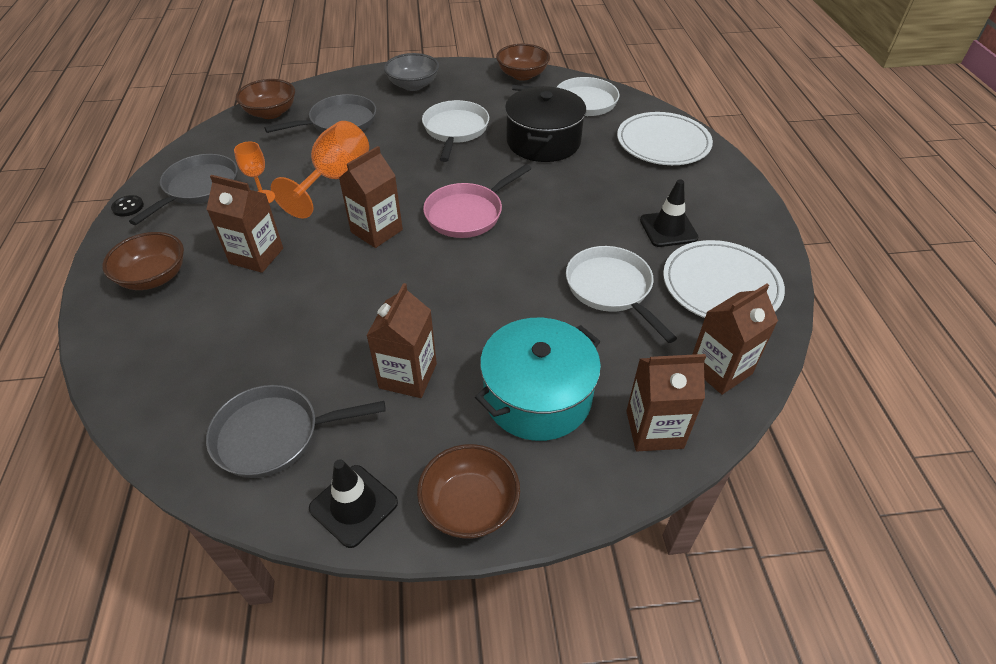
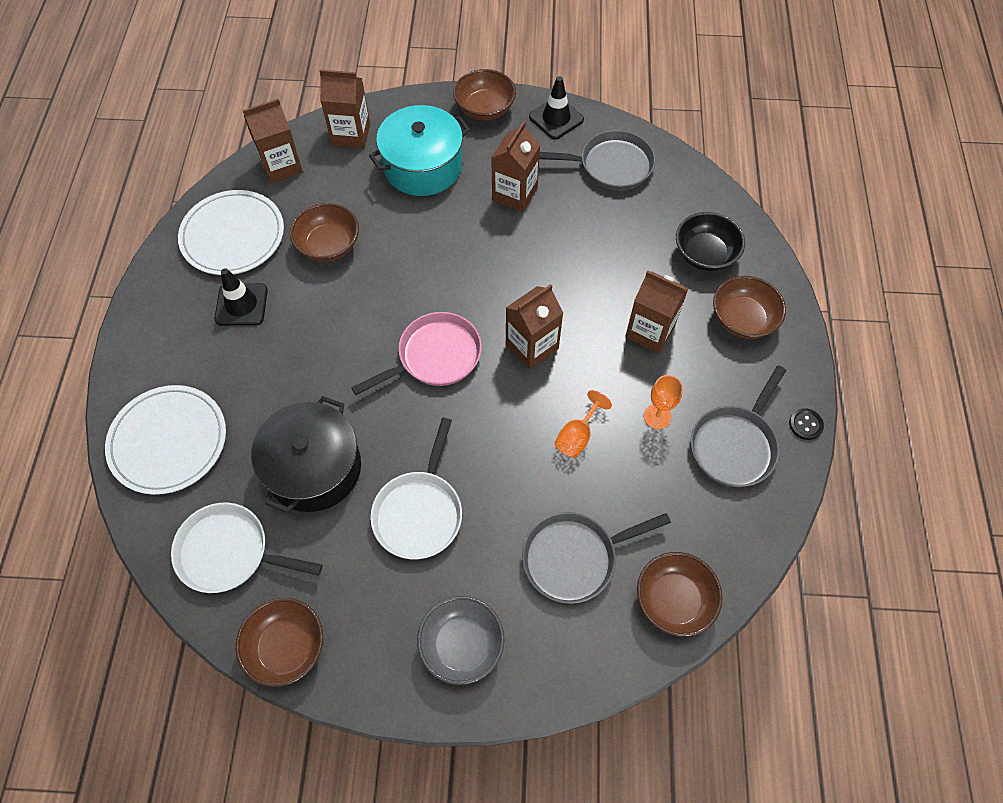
camera: 170 degrees left, 15 degrees up
orange goblet [271,121,369,219] -> orange goblet [555,390,612,458], size x0.54
white pan [566,246,677,343] -> brown bowl [290,203,359,262]
none -> black bowl [676,212,745,271]

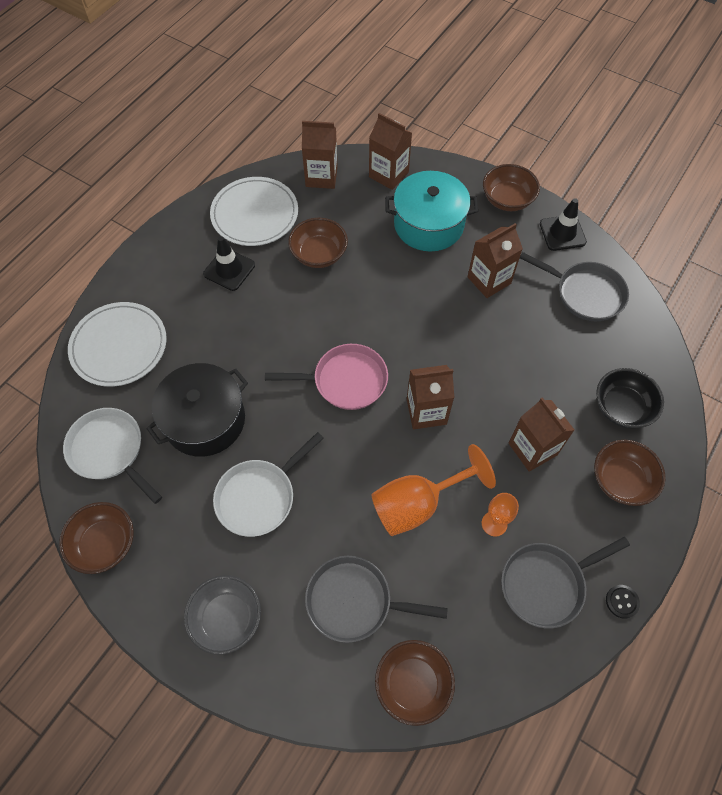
camera: 30 degrees right, 0 degrees up
orange goblet [555,390,612,458] -> orange goblet [372,444,496,536], size x1.87

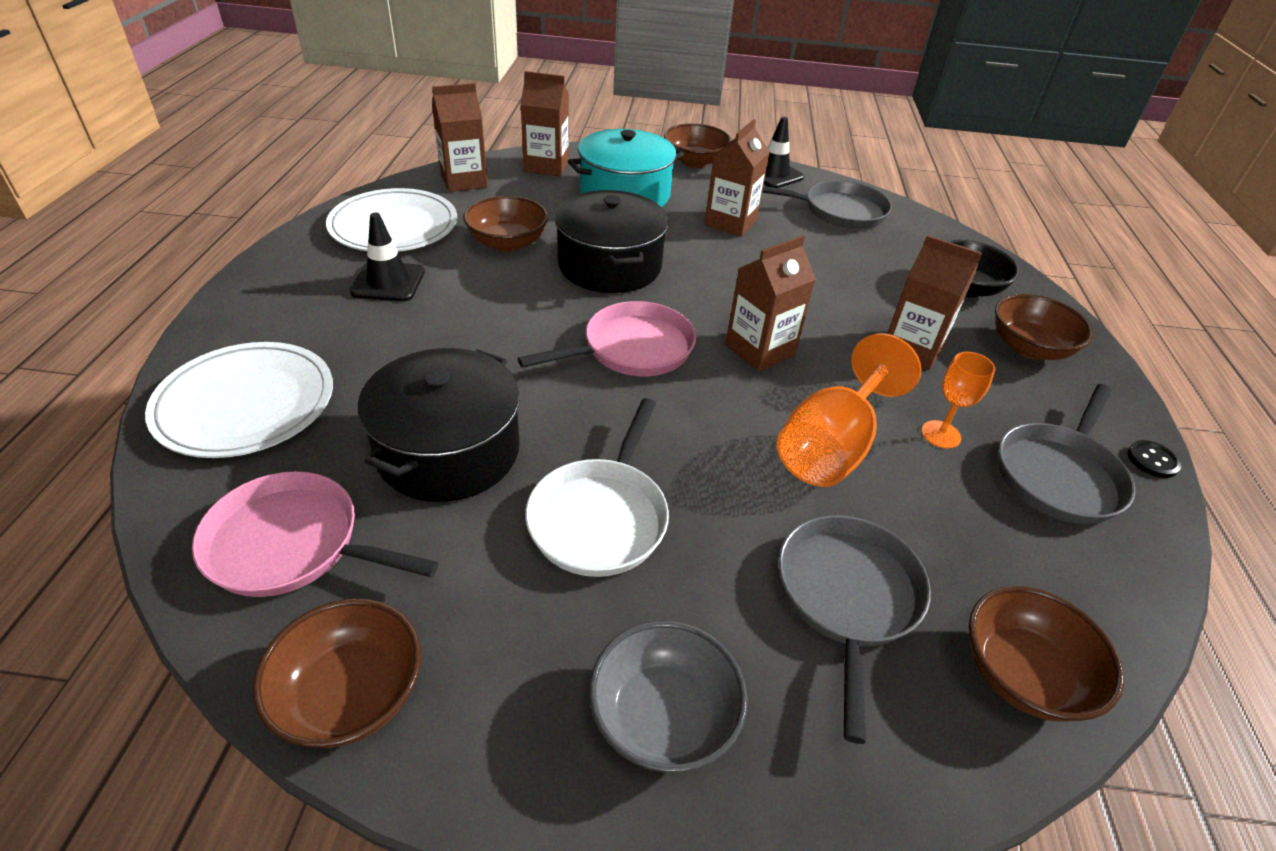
camera: 30 degrees left, 20 degrees down
white pan [63,408,162,504] -> pink pan [192,471,439,597]
grey pan [305,556,448,643] -> grey pan turned 120 degrees clockwise [779,515,931,744]
none -> black pot [554,190,669,293]

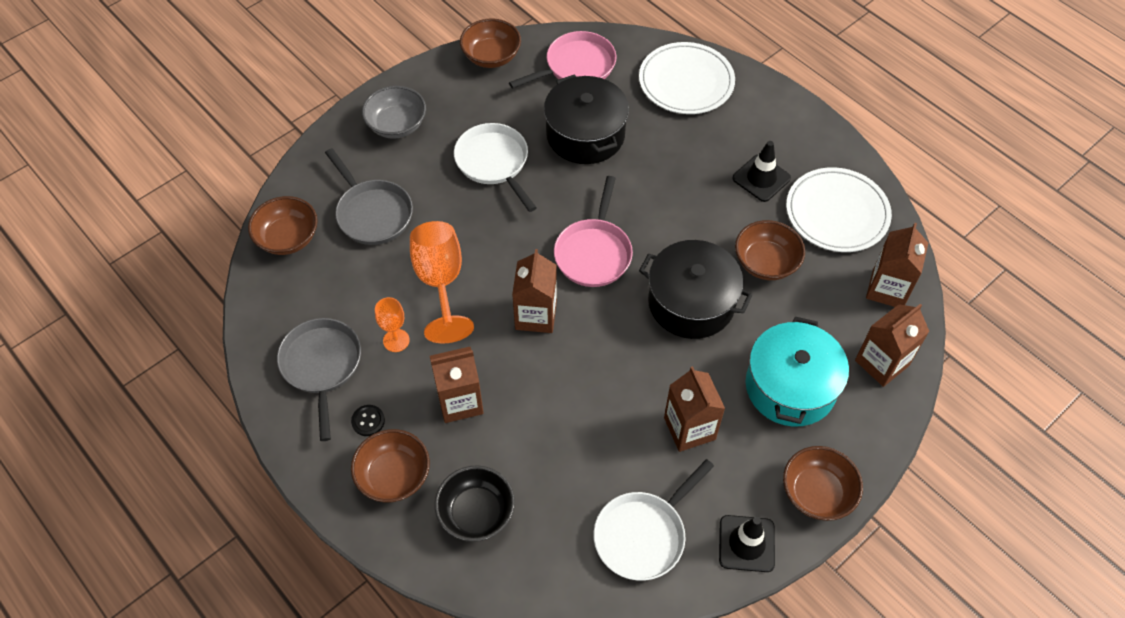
camera: 135 degrees right, 15 degrees up
grey pan [762,181,892,229] -> white pan [594,459,714,581]
black button [1128,440,1182,478] -> black button moved to [351,405,385,436]

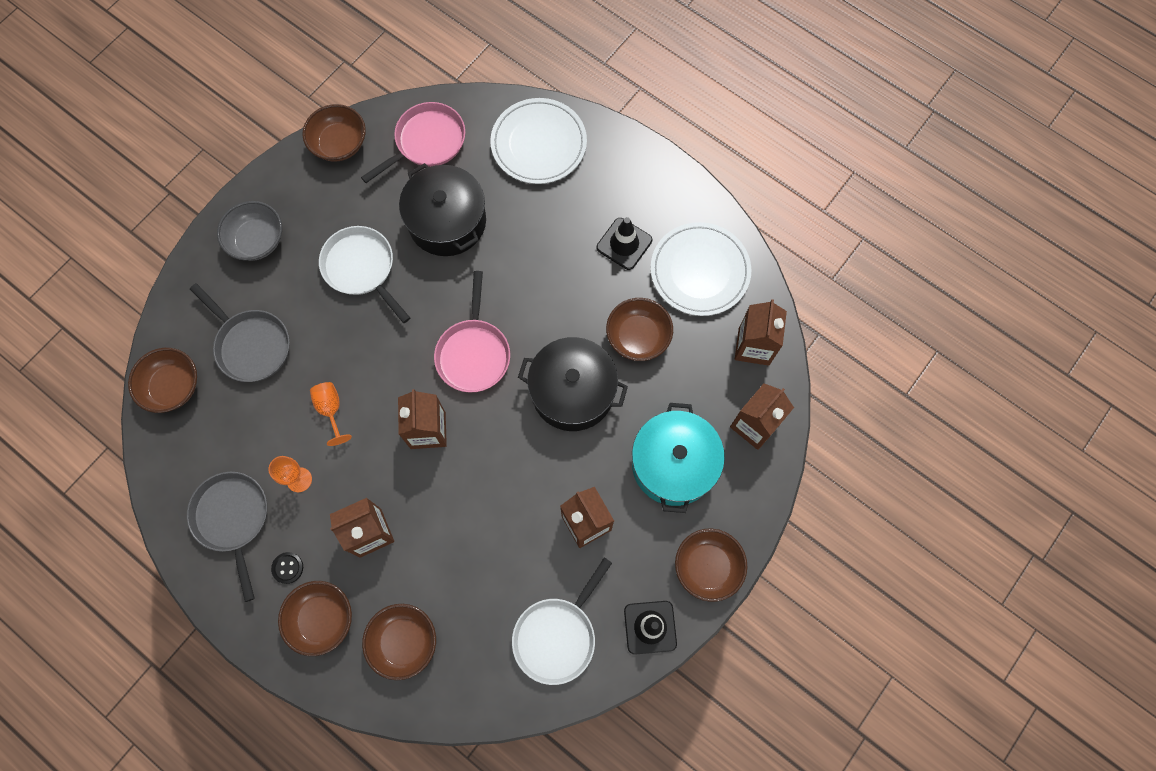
camera: 10 degrees left, 15 degrees up
orange goblet [410,221,474,344] -> orange goblet [310,382,352,446], size x0.54
black bowl [435,465,515,542] -> brown bowl [362,604,436,680]

